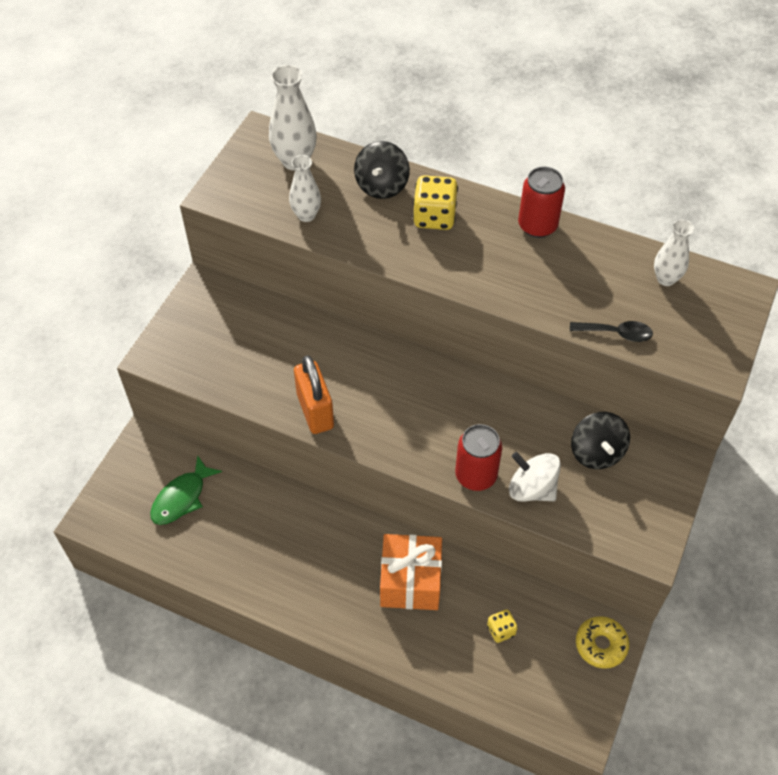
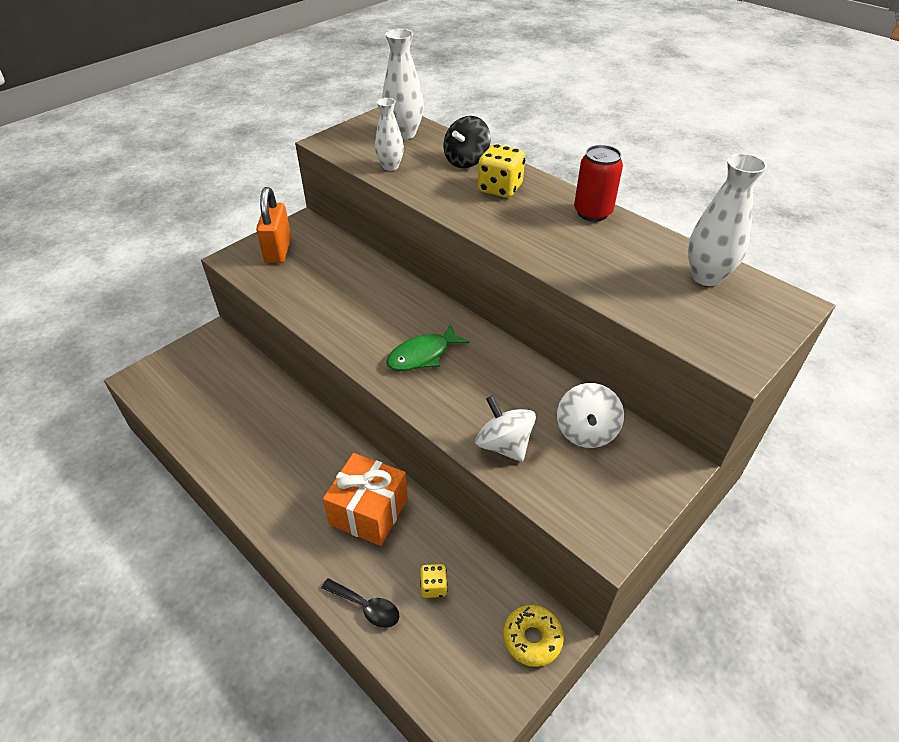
camera: 20 degrees right, 10 degrees down
green fish [150,455,222,525] -> green fish moved to [386,323,469,371]
orange padlock [294,355,334,434] -> orange padlock moved to [256,187,291,263]
red can [455,424,502,491] -> none
black spoon [570,321,653,342] -> black spoon moved to [321,578,399,628]
black spinning top [571,412,630,469] -> white spinning top [557,383,624,448]
white vase [654,219,694,286] -> white vase [688,153,767,286], size x1.54

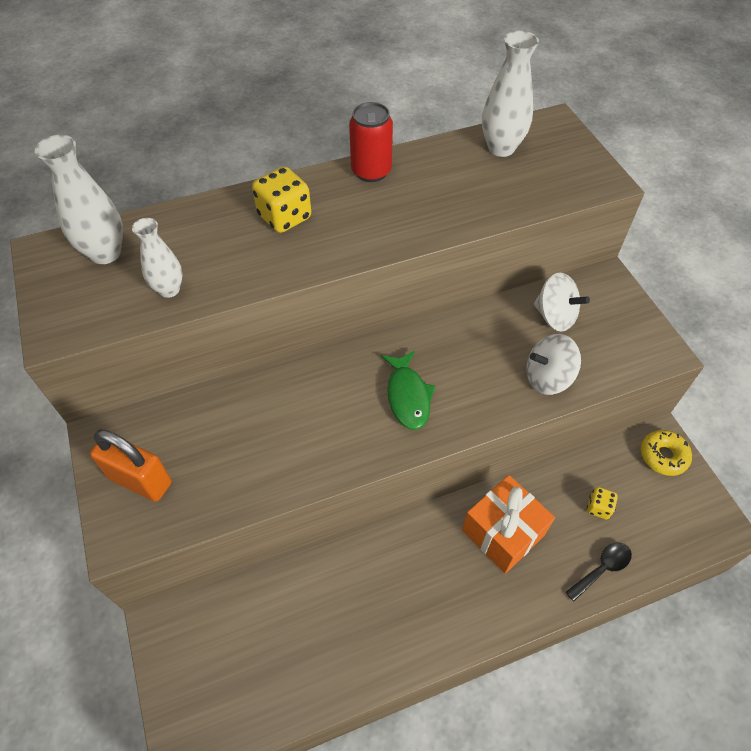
camera: 65 degrees left, 10 degrees up
black spinning top [443,116,491,168] -> none

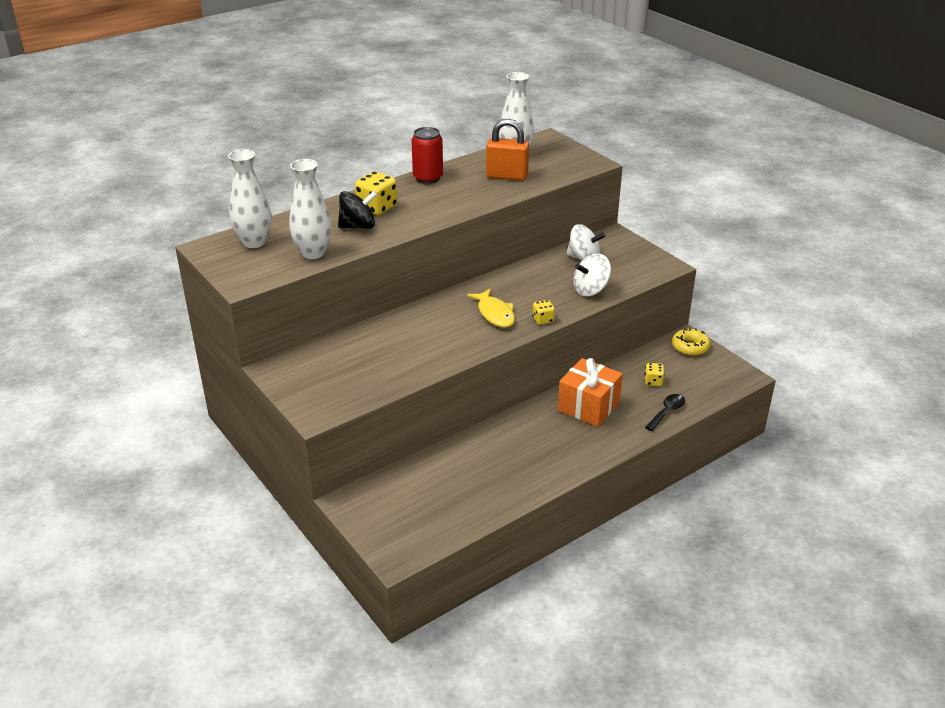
camera: 15 degrees left, 20 degrees down
orange padlock [90,429,171,501] -> orange padlock moved to [486,119,529,181]
white vase [132,218,182,298] -> white vase [289,159,332,259], size x1.54
green fish [381,351,435,430] -> yellow fish [467,288,515,328]
none -> black spinning top [338,191,377,229]
none -> yellow dice [532,300,555,325]

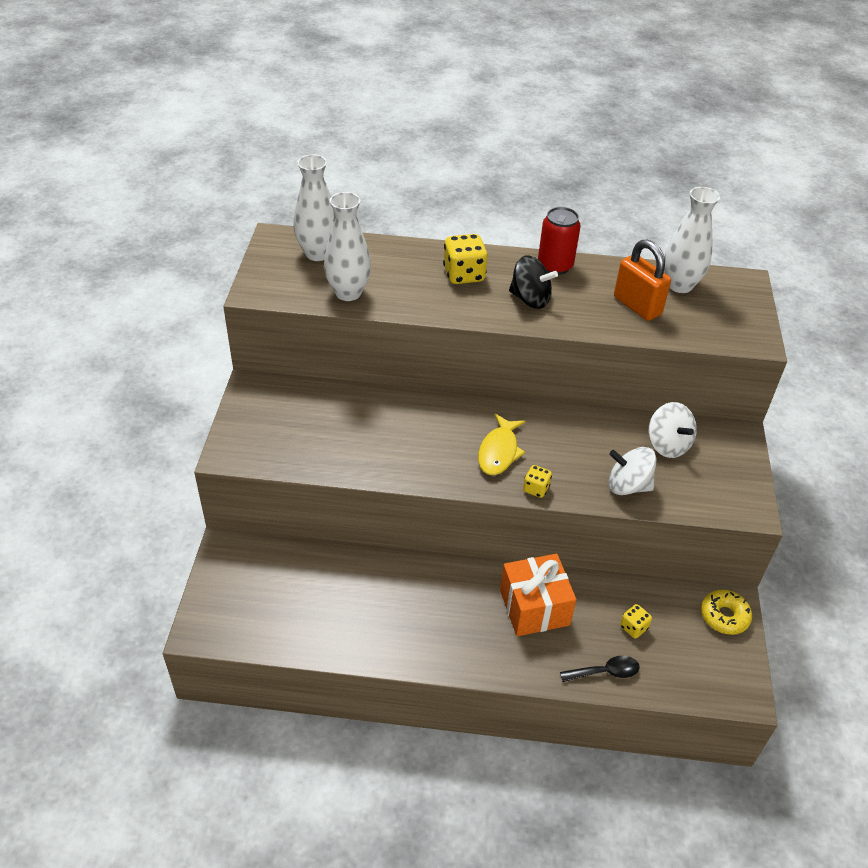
camera: 40 degrees right, 10 degrees up
black spinning top [338,191,377,229] -> black spinning top moved to [509,256,558,309]

